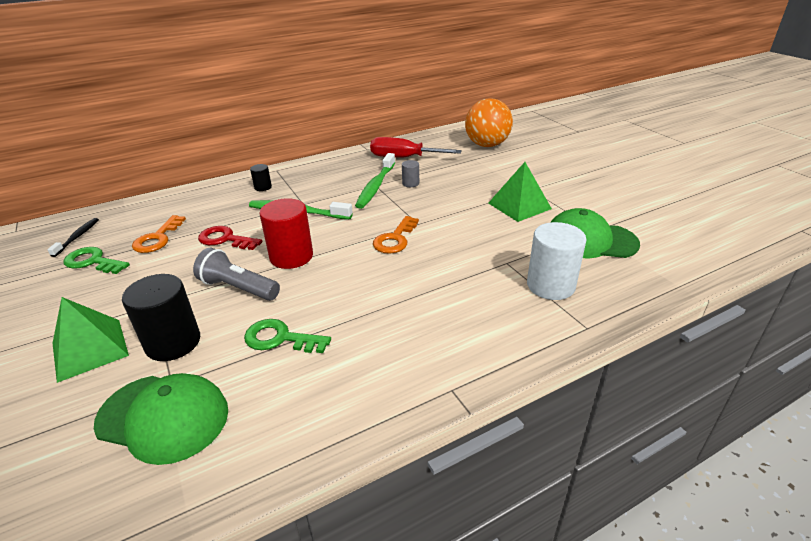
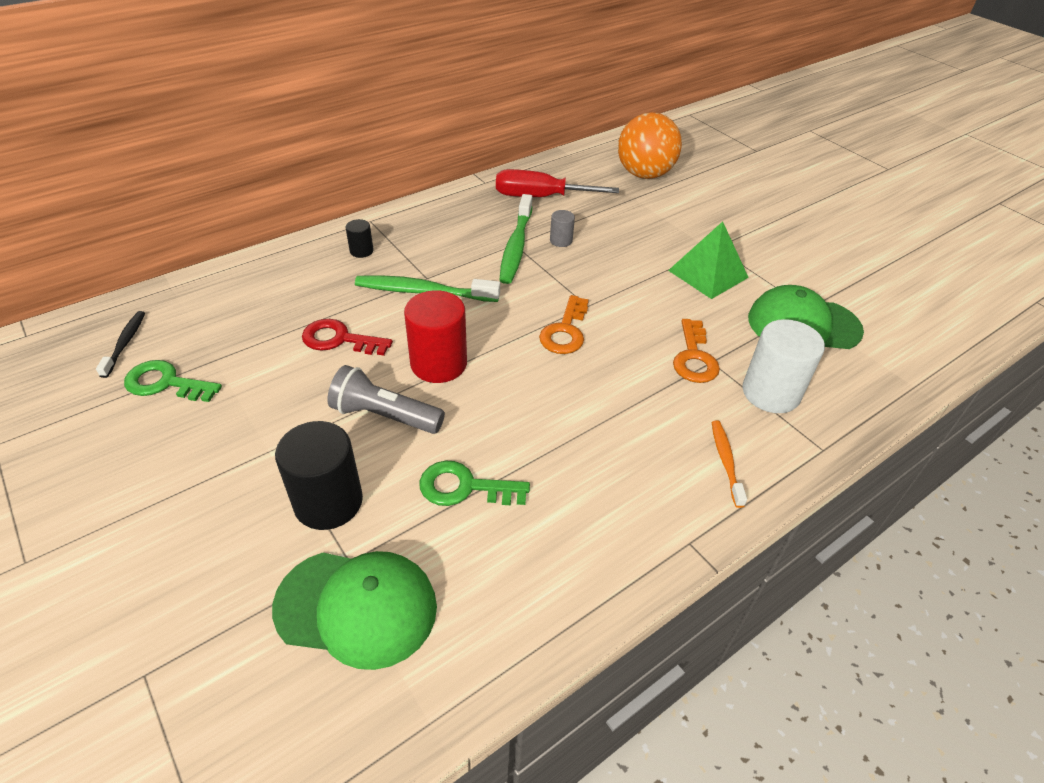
camera: 10 degrees left, 10 degrees up
green pyramid [52,297,129,383] -> none
orange key [132,215,186,253] -> orange key moved to [673,319,720,383]
none -> orange toothbrush [712,421,747,508]

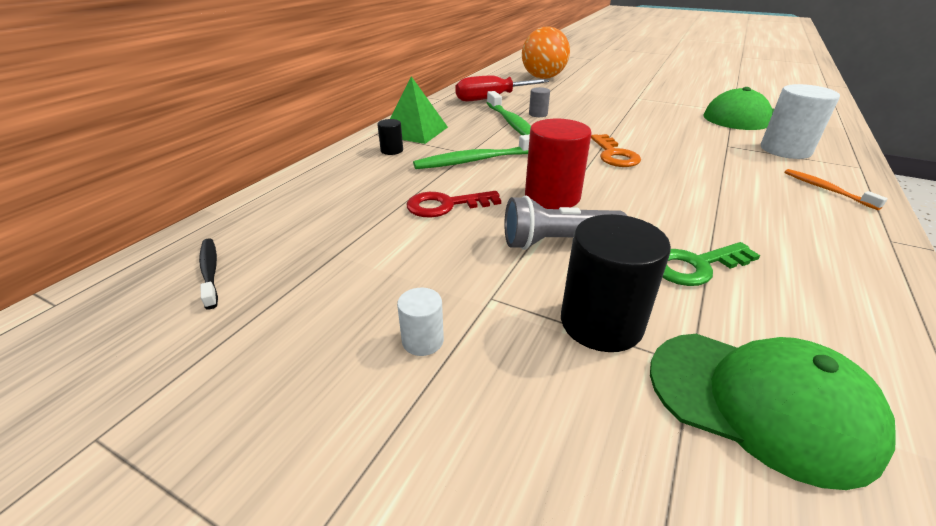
camera: 25 degrees left, 10 degrees down
green key [124,360,222,402] -> none
green cap [272,551,437,670] -> green cap turned 45 degrees clockwise [650,334,896,490]
green pyramid [668,221,749,299] -> green pyramid moved to [390,76,448,144]
orange key [673,319,720,383] -> none
none -> white cylinder [397,288,444,356]

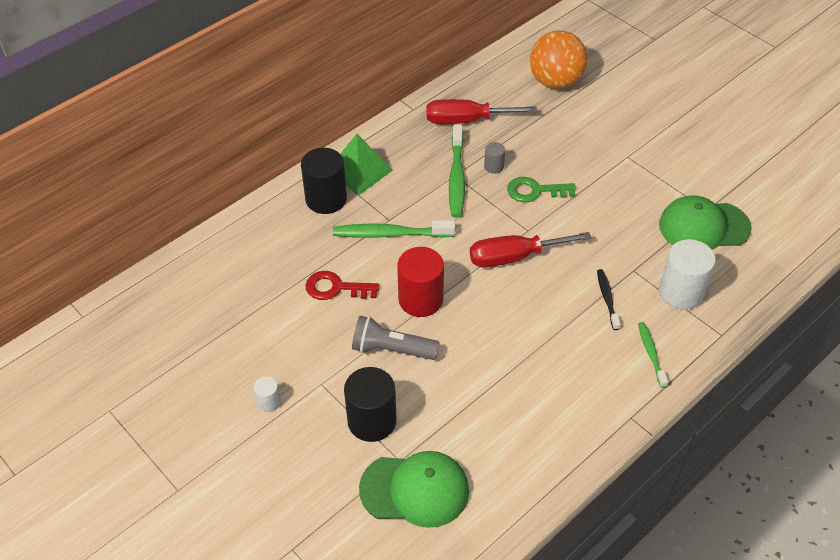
camera: 20 degrees right, 15 degrees up
black toothbrush [199,238,218,309] -> black toothbrush moved to [597,269,621,330]
black cylinder [377,119,403,155] -> black cylinder [301,148,347,214], size x2.04
orange key [591,134,641,167] -> red screwdriver [470,232,592,268]
green cap [650,334,896,490] -> green cap turned 45 degrees counterclockwise [359,451,469,528]
green key [662,242,760,286] -> green key moved to [507,177,576,202]
orange toothbrush [785,169,888,210] -> green toothbrush [638,322,668,388]

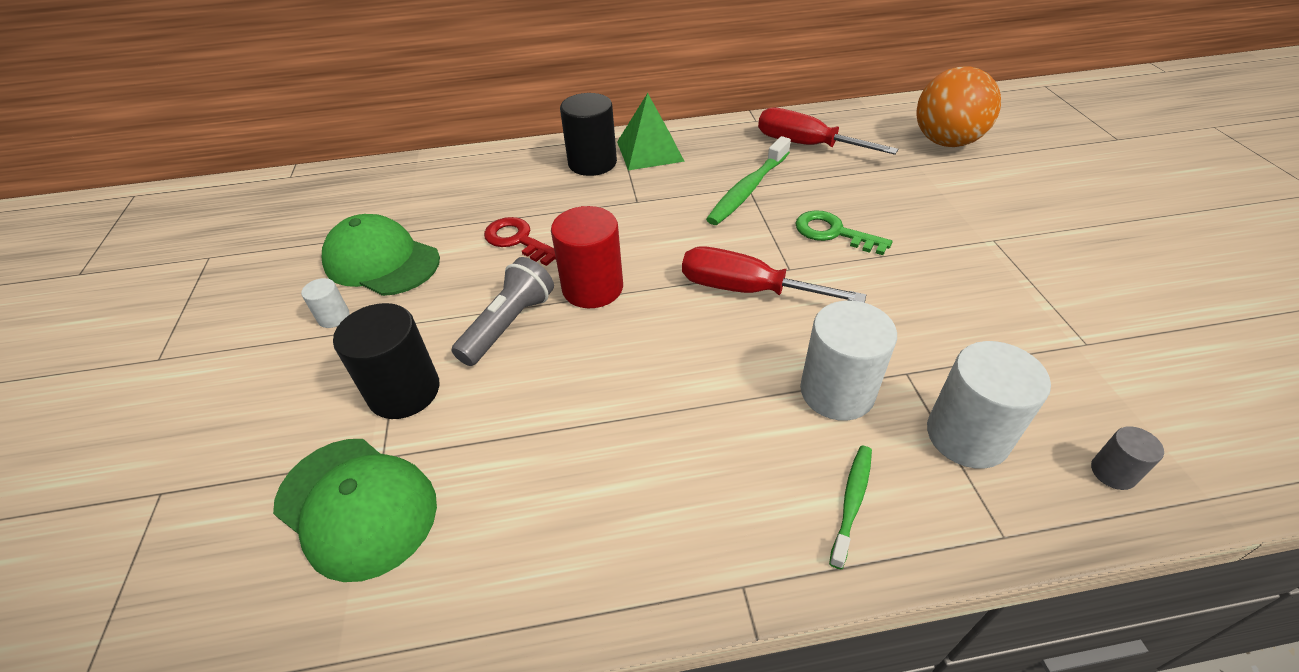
camera: 35 degrees right, 5 degrees down
green toothbrush [333,220,455,238] -> none
grey flashlight [352,316,440,360] -> grey flashlight turned 75 degrees clockwise [452,257,554,366]
grey cylinder [484,142,505,174] -> grey cylinder moved to [1091,426,1164,490]
black toothbrush [597,269,621,330] -> white cylinder [800,301,897,421]
green cap [659,195,752,250] -> green cap moved to [322,214,440,296]

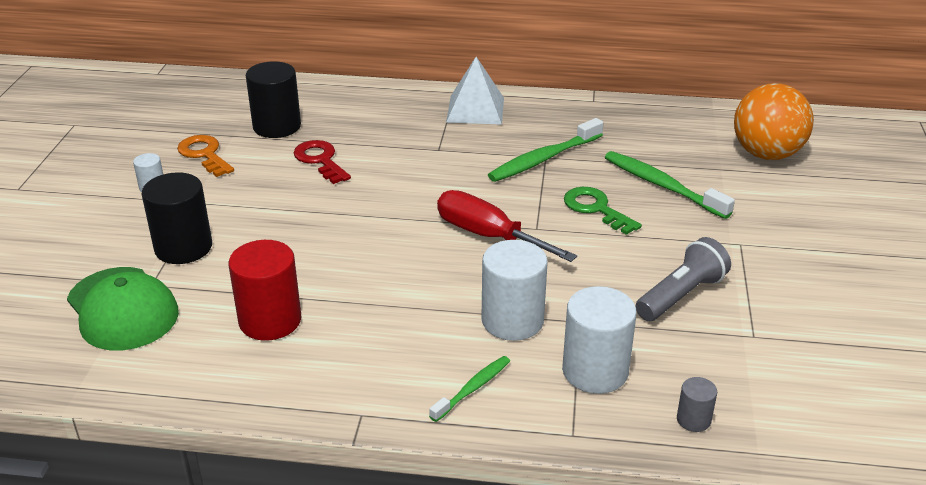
camera: 15 degrees right, 10 degrees down
green cap [322,214,440,296] -> orange key [177,135,234,177]
grey flashlight [452,257,554,366] -> grey flashlight moved to [635,237,731,321]
red cylinder [551,206,623,308] -> red cylinder moved to [229,240,301,341]
black cylinder [560,93,617,176] -> black cylinder moved to [246,61,301,138]
green pyramid [617,93,685,170] -> white pyramid [446,57,504,125]
red screwdriver [758,108,898,155] -> none
none -> green toothbrush [605,151,735,219]

